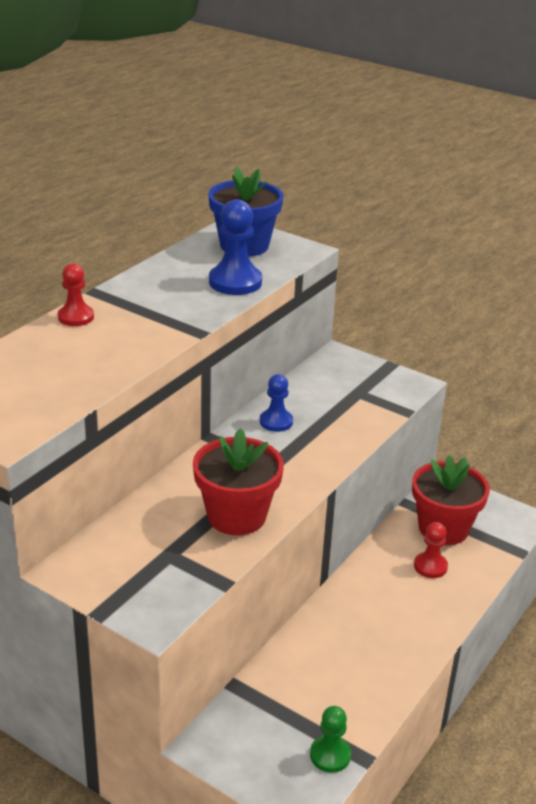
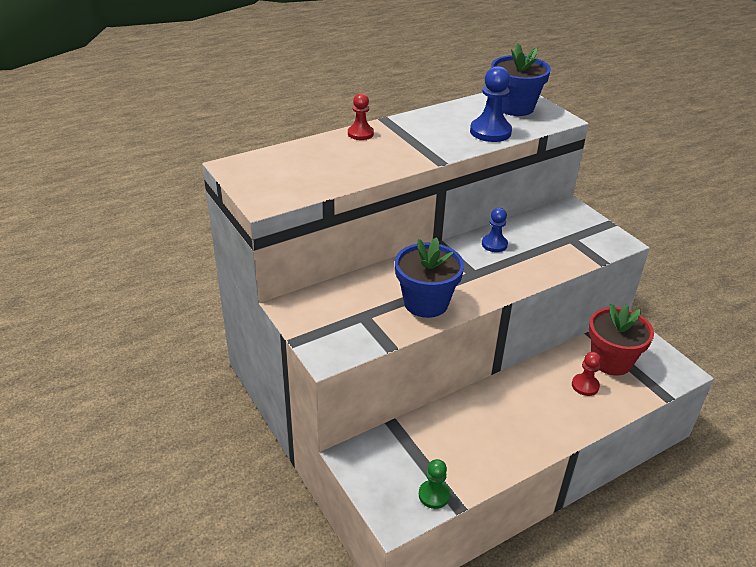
camera: 25 degrees right, 5 degrees up
red flower pot [193,428,284,535] -> blue flower pot [395,237,464,318]

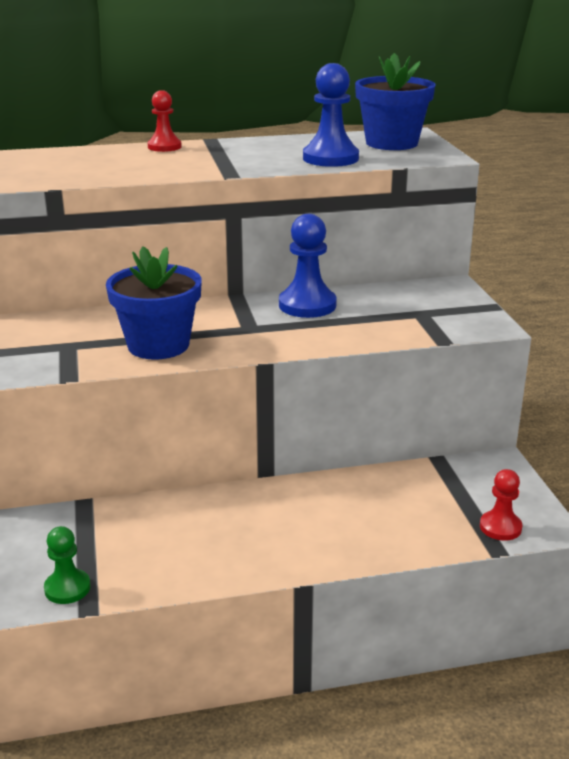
camera: 20 degrees right, 10 degrees down
blue pawn [482,208,508,252] -> blue pawn [279,214,337,318], size x1.60
red pawn [572,352,601,396] -> red pawn moved to [480,469,522,541]
red flower pot [589,304,654,376] -> none

